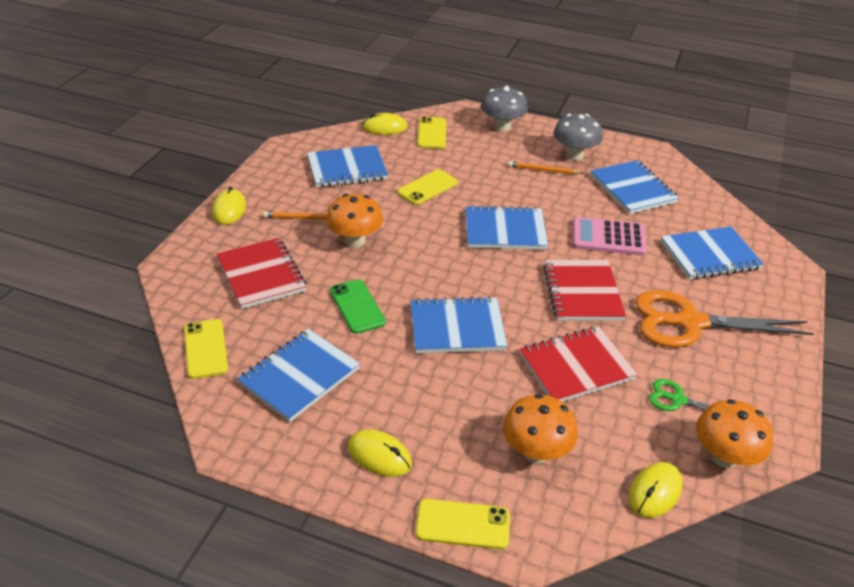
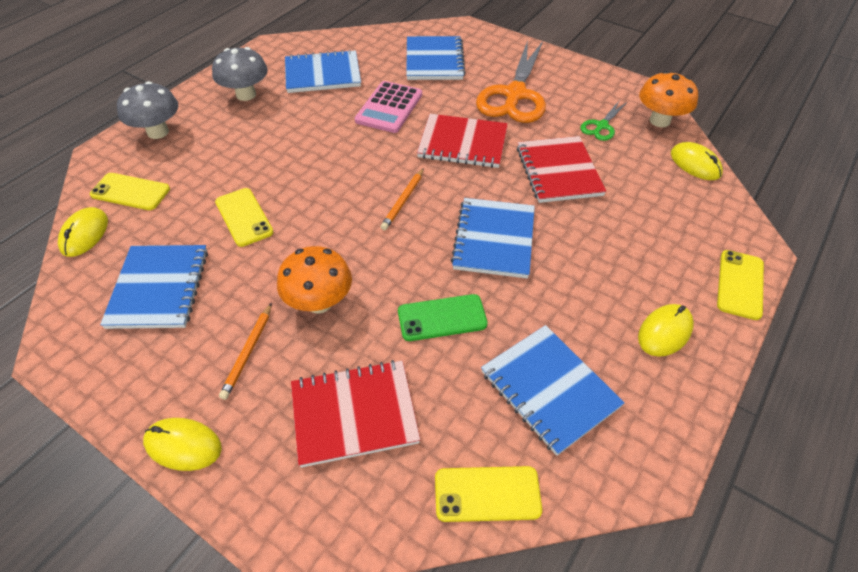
camera: 75 degrees left, 10 degrees up
blue notebook [466,205,548,250] -> none
orange mushroom [503,394,578,463] -> none
orange pencil [508,161,583,175] -> orange pencil moved to [381,168,424,230]

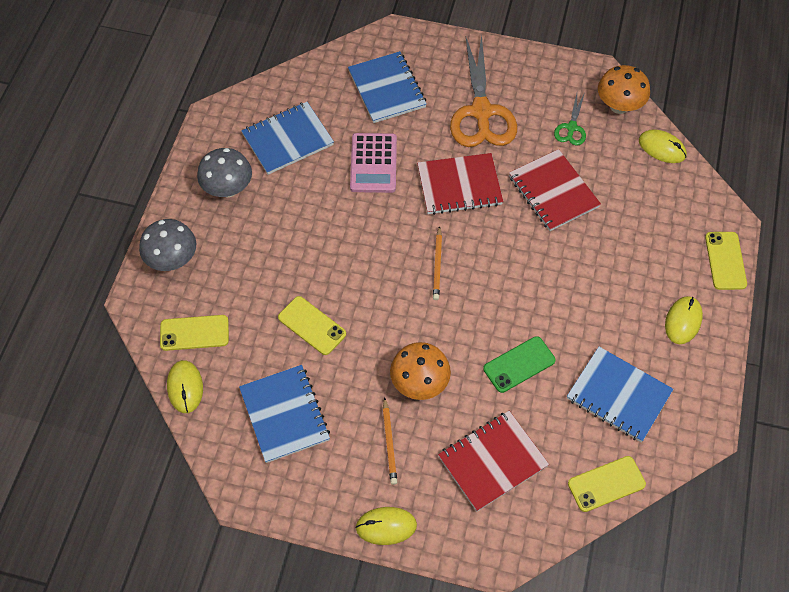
camera: 20 degrees left, 10 degrees up
blue notebook [451,198,535,278] -> none

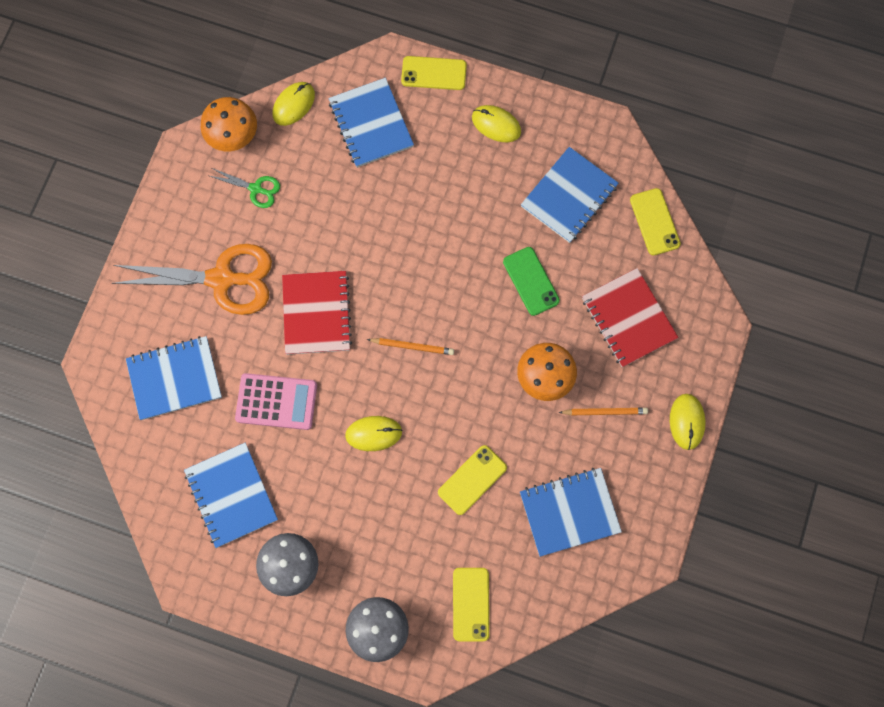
camera: 85 degrees left, 15 degrees up
yellow mouse [167,360,203,413] -> yellow mouse moved to [345,416,402,451]
red notebook [509,149,601,231] -> none
none -> blue notebook [329,78,414,168]

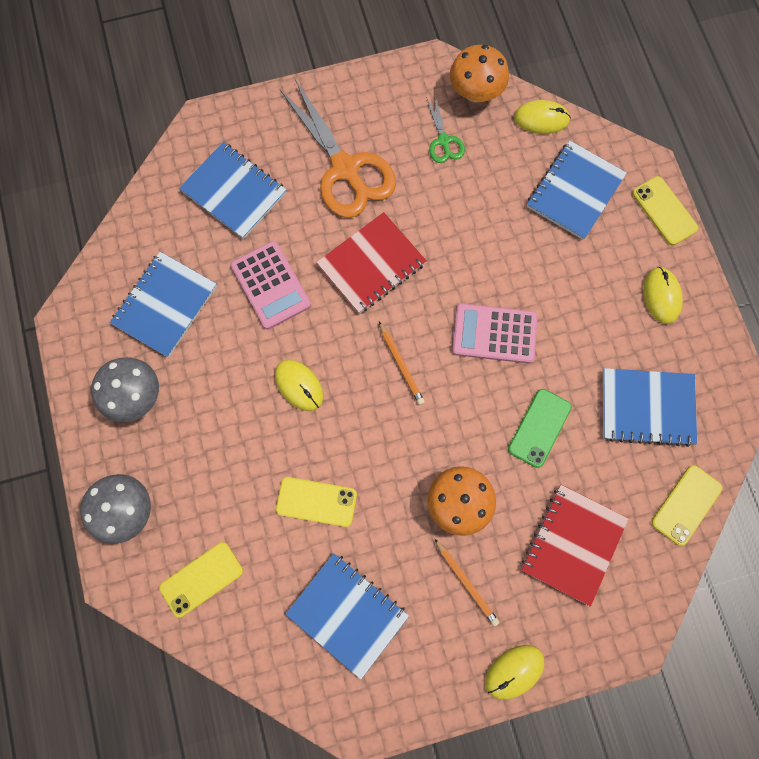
camera: 55 degrees right, 0 degrees up
none -> pink calculator [452,303,538,364]

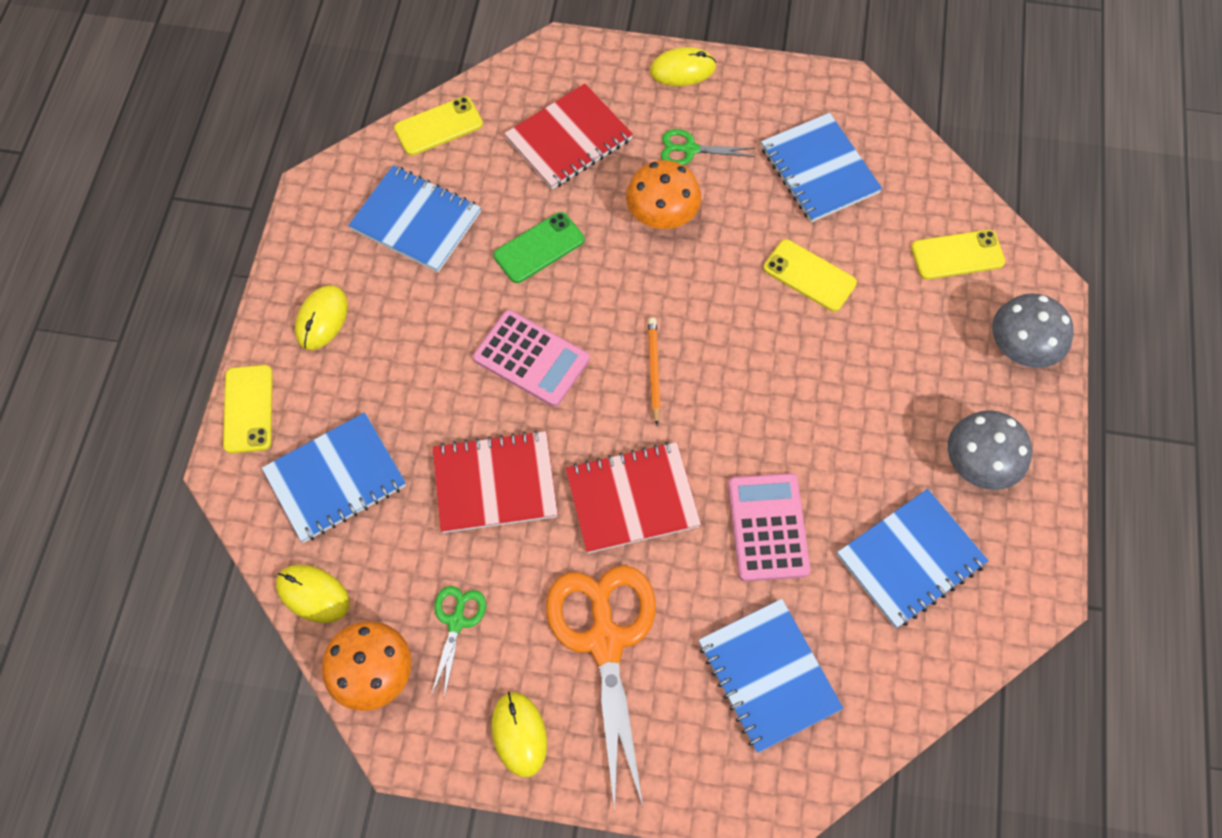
camera: 155 degrees left, 10 degrees down
yellow mouse [275,360,323,411] -> yellow mouse moved to [492,692,547,777]
orange pencil [434,538,499,626] -> green scissors [661,129,755,165]
none -> red notebook [432,430,558,533]

